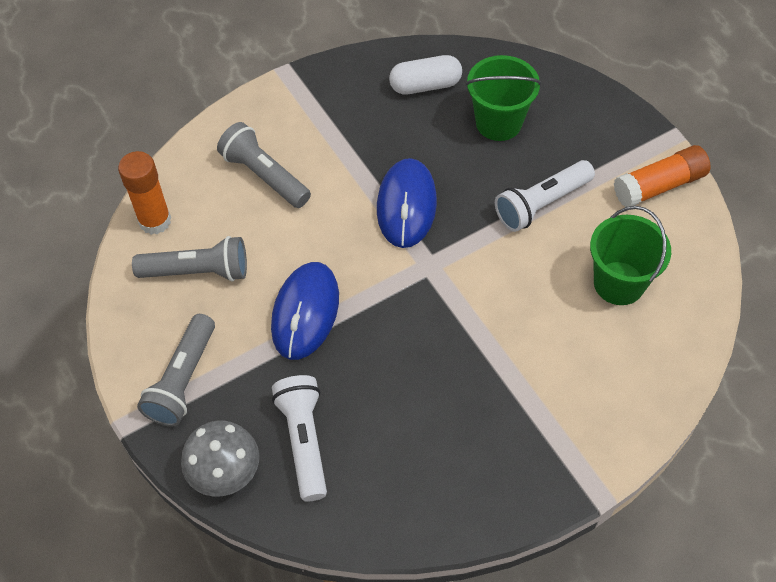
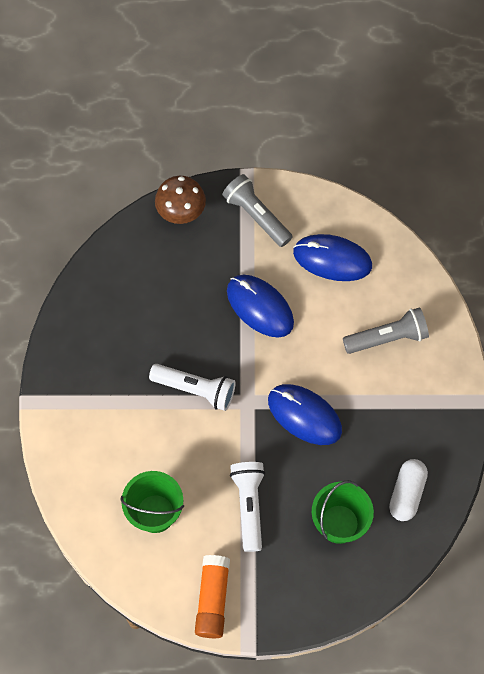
camera: 120 degrees right, 10 degrees up
orange glue stick [118,151,171,235] -> none
grey flashlight [132,236,247,281] -> blue mouse [293,234,372,281]
grey mushroom [181,420,259,497] -> brown mushroom [155,176,206,224]
white flashlight [272,375,327,501] -> white flashlight moved to [149,364,235,411]

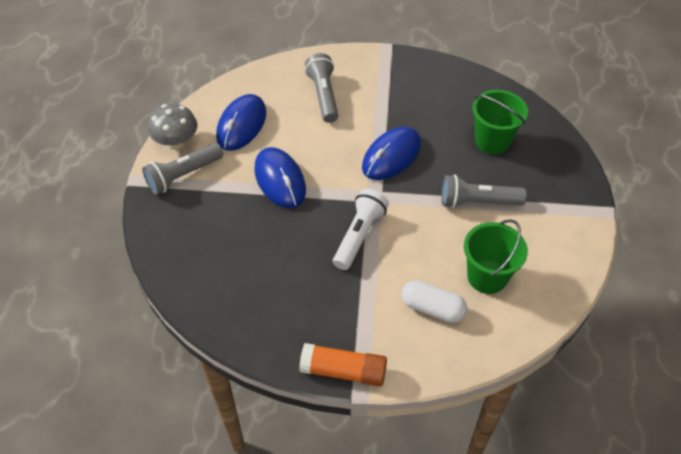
camera: 85 degrees left, 15 degrees down
brown mushroom [155,176,206,224] -> none
orange glue stick [195,555,230,638] -> orange glue stick moved to [299,343,387,387]
blue mouse [227,275,294,338] -> blue mouse turned 75 degrees counterclockwise [254,147,306,208]
white flashlight [230,462,265,552] -> grey flashlight [441,175,527,208]
white capsule [389,459,428,521] -> white capsule moved to [401,280,467,323]
none -> grey mushroom [148,104,197,149]

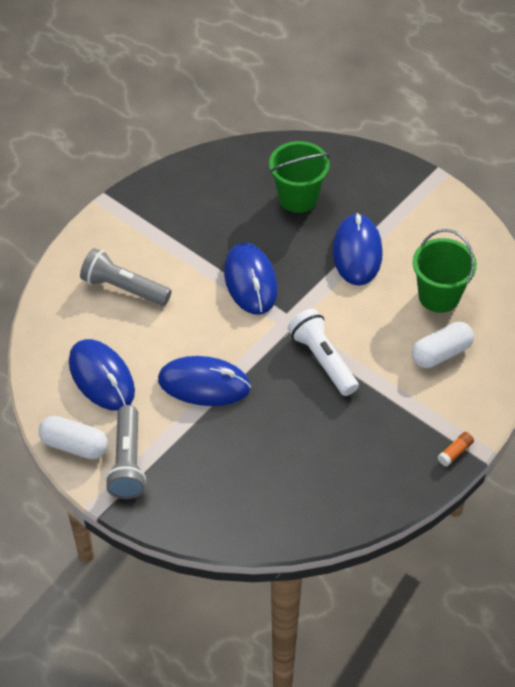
camera: 55 degrees left, 0 degrees up
grey mushroom [148,104,197,149] -> white capsule [39,416,108,459]
orange glue stick [299,343,387,387] -> orange glue stick [438,432,474,466], size x0.47
grey flashlight [441,175,527,208] -> blue mouse [333,213,383,286]

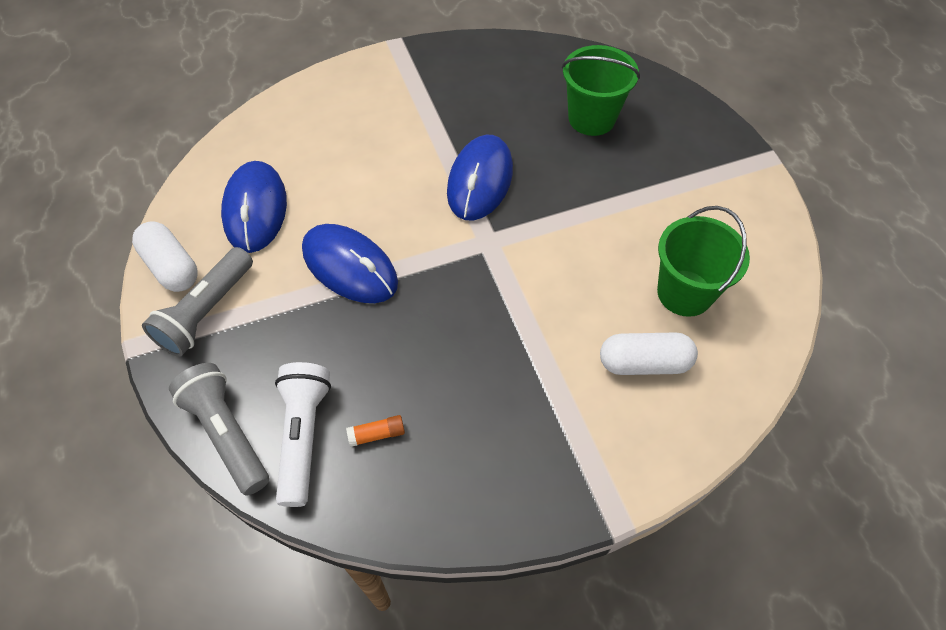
camera: 30 degrees right, 5 degrees up
grey flashlight [80,248,172,306] -> grey flashlight moved to [169,363,269,495]
white flashlight [288,309,359,396] -> white flashlight moved to [275,362,331,507]
blue mouse [333,213,383,286] -> none
orange glue stick [438,432,474,466] -> orange glue stick moved to [346,415,405,447]

